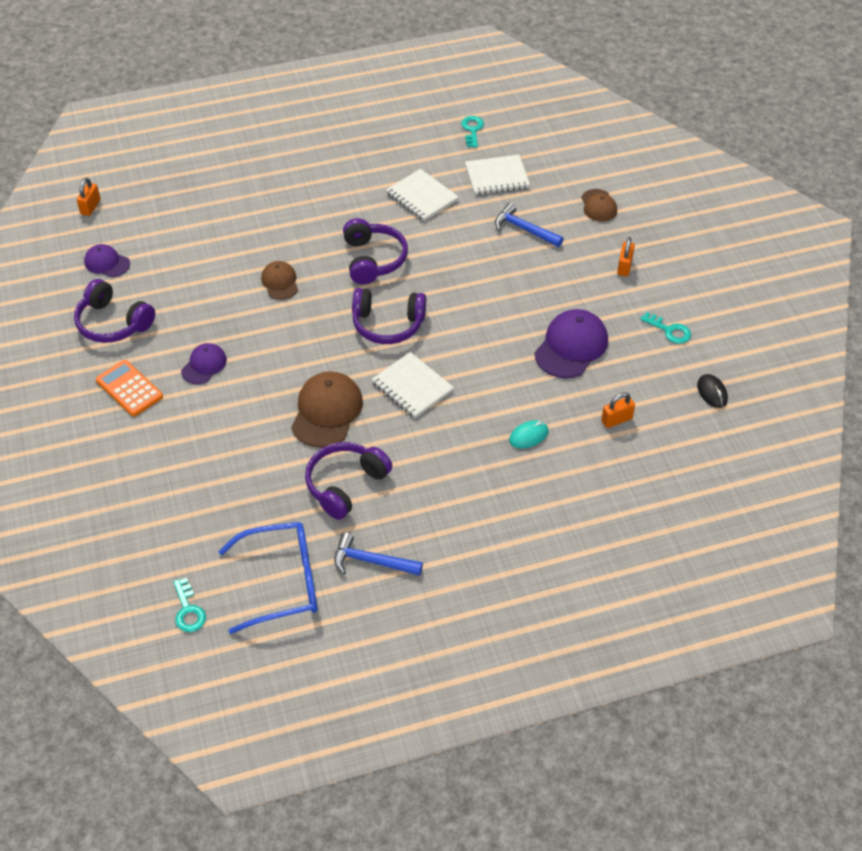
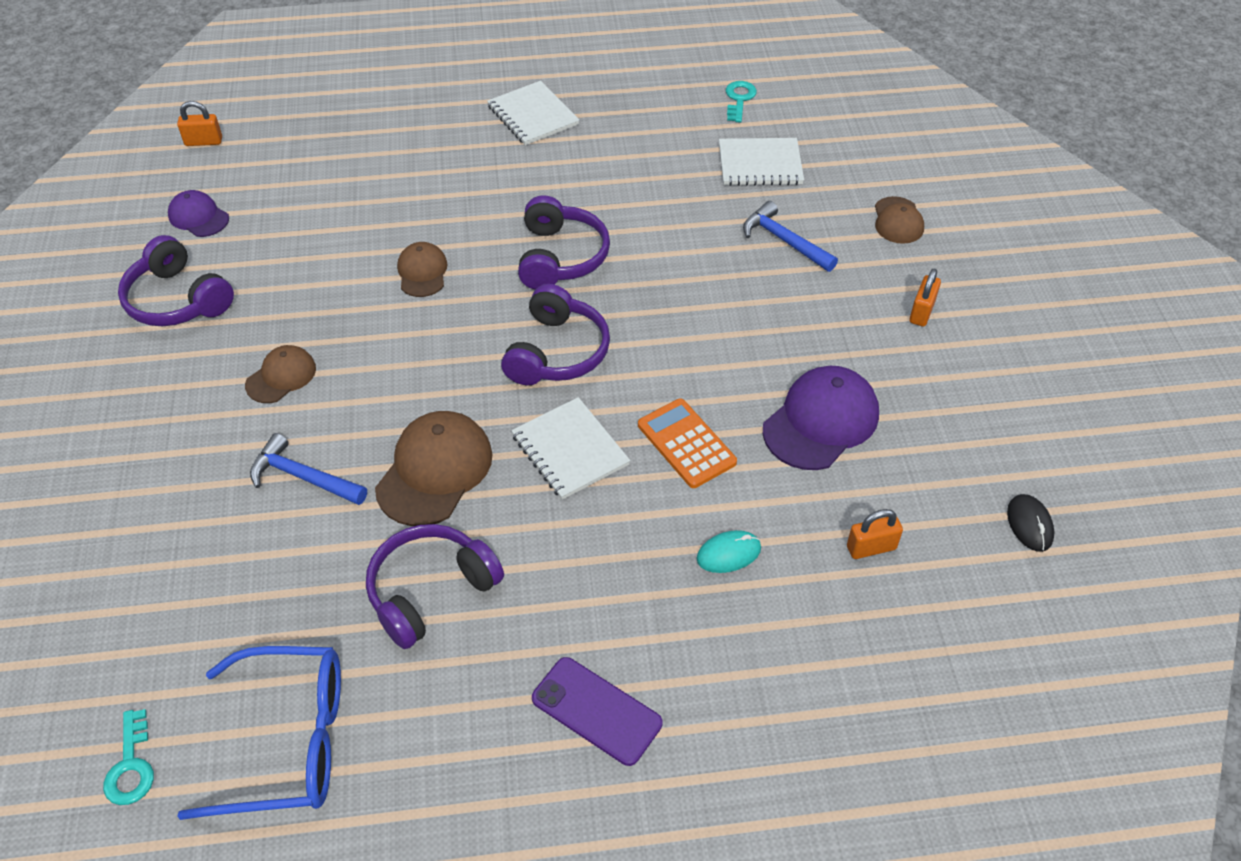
camera: 10 degrees right, 0 degrees up
orange padlock [77,178,101,216] -> orange padlock turned 60 degrees clockwise [177,101,222,146]
orange calculator [96,360,163,417] -> orange calculator moved to [638,398,737,488]
purple cap [181,343,227,384] -> brown cap [245,345,316,403]
blue hammer [334,532,423,576] -> blue hammer moved to [250,433,367,505]
purple headphones [352,288,426,344] -> purple headphones turned 90 degrees counterclockwise [501,284,610,385]
white notebook [386,169,459,221] -> white notebook moved to [487,81,579,145]
turquoise key [640,312,691,344] -> none
none -> purple phone [532,657,662,766]

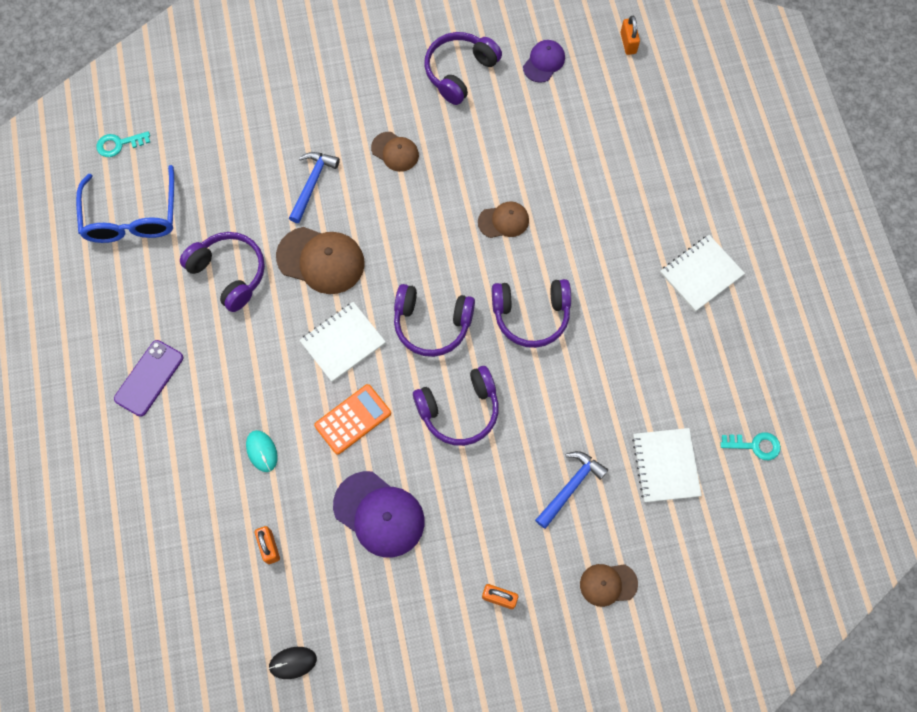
camera: 85 degrees right, 20 degrees up
none -> purple headphones [413,366,499,446]

